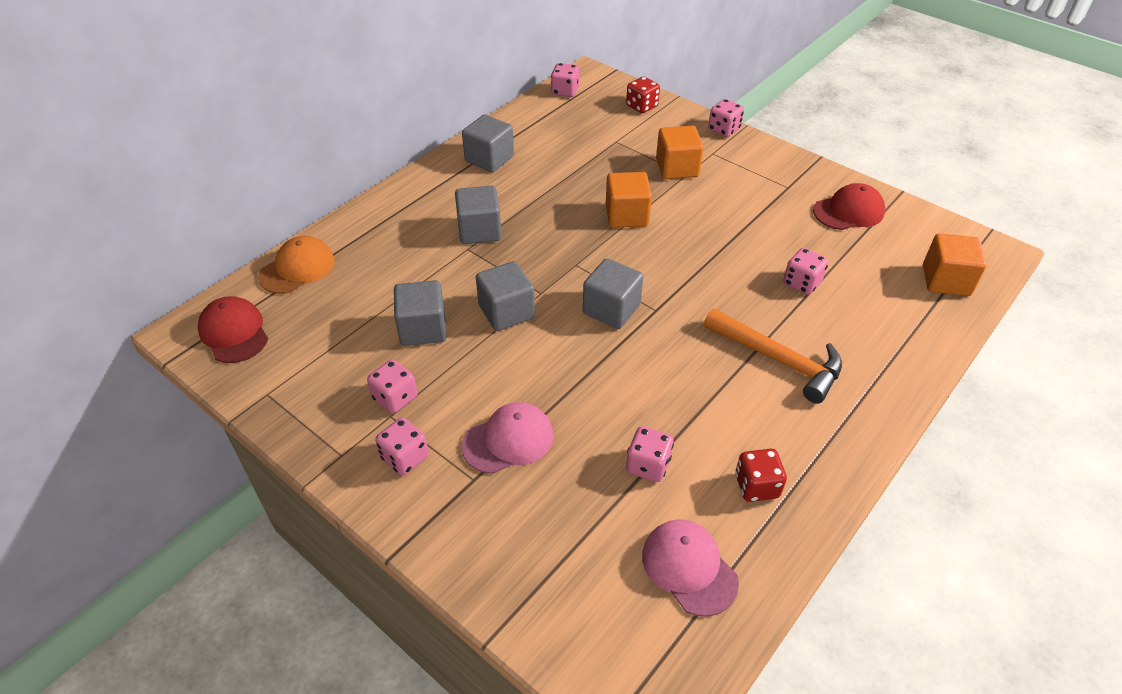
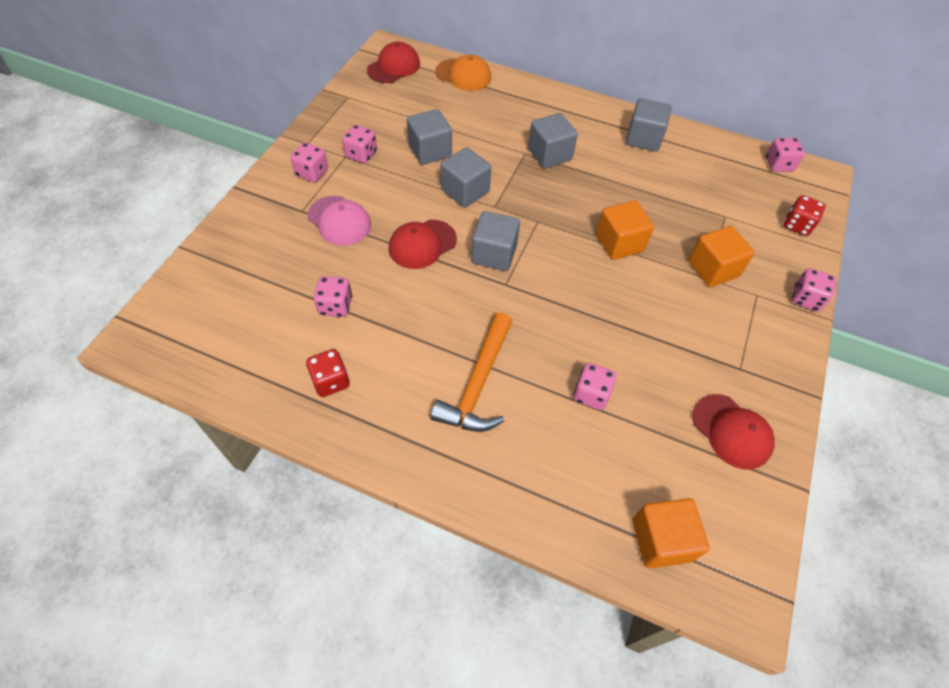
camera: 70 degrees right, 10 degrees up
pink cap [642,519,739,617] -> none
none -> red cap [389,220,457,269]

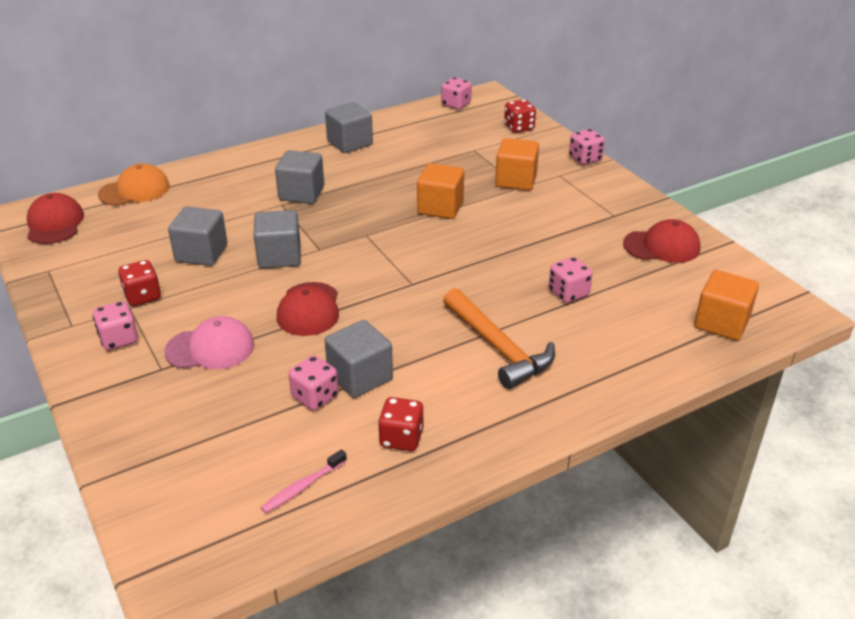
camera: 50 degrees left, 20 degrees down
pink dice [342,125,377,163] -> red dice [118,260,161,306]
grey cube [471,211,520,271] -> grey cube moved to [325,320,393,398]
none -> pink toothbrush [260,449,347,513]

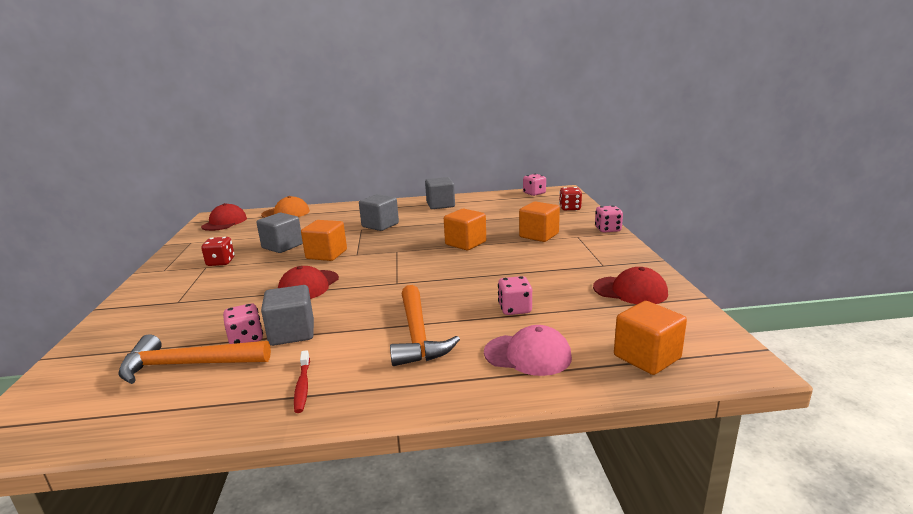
camera: 25 degrees right, 15 degrees down
pink dice [93,301,138,350] -> none
pink cap [164,316,254,369] -> pink cap moved to [484,325,572,376]
grey cube [254,210,301,268] -> orange cube [301,220,347,261]
pink toothbrush [260,449,347,513] -> none
red dice [378,397,423,451] -> none
none -> orange hammer [118,334,271,384]
none -> red toothbrush [294,350,310,413]

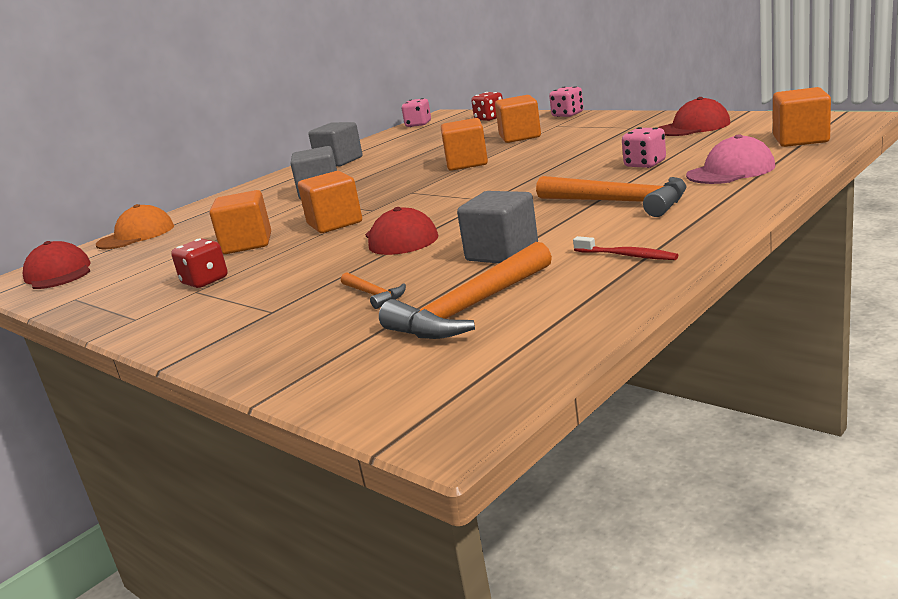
camera: 40 degrees left, 0 degrees up
pink dice [223,303,263,344] -> none
grey cube [257,213,303,253] -> orange cube [209,190,271,254]
none -> orange hammer [341,272,406,309]

